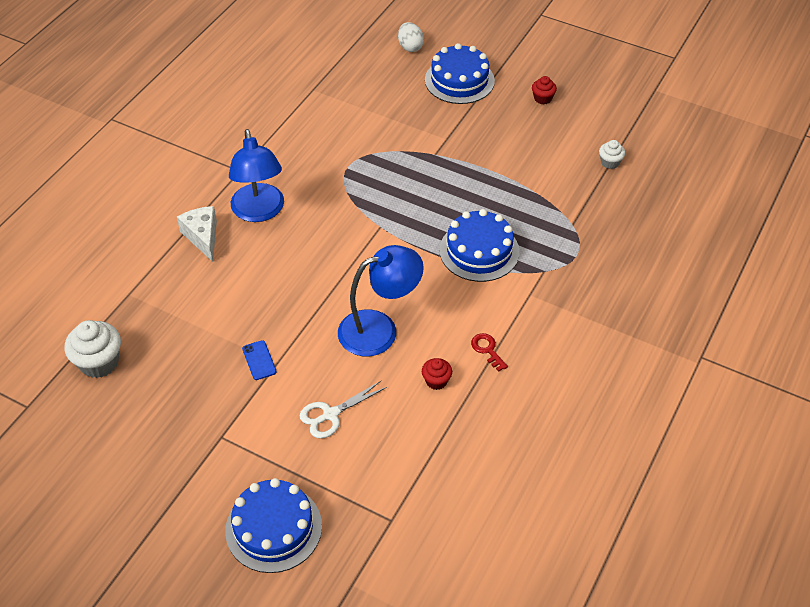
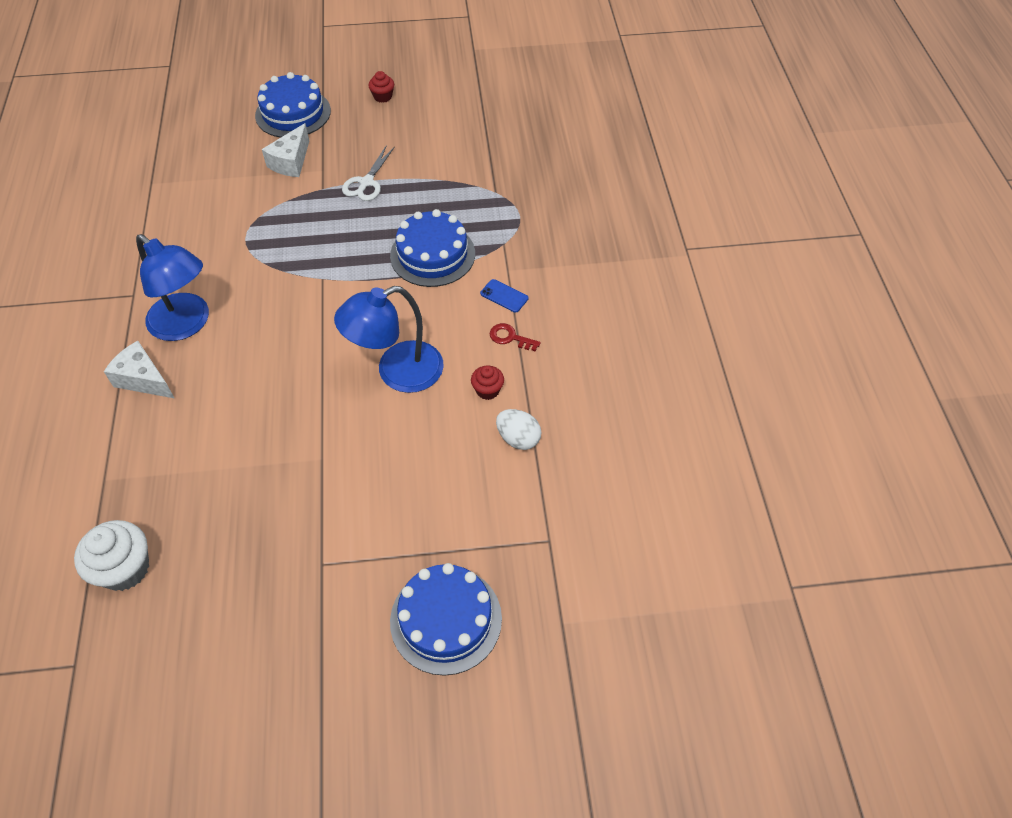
camera: 35 degrees left, 5 degrees up
blue phone [242,340,276,380] -> blue phone moved to [480,279,528,313]
white scissors [299,381,387,439] -> white scissors moved to [342,145,395,201]
blue lamp [338,245,424,356] -> blue lamp turned 150 degrees counterclockwise [334,286,444,393]
white egg [398,22,424,52] -> white egg moved to [496,409,541,450]
white cupcake [599,140,625,169] -> none
none -> white cheese [262,123,309,177]

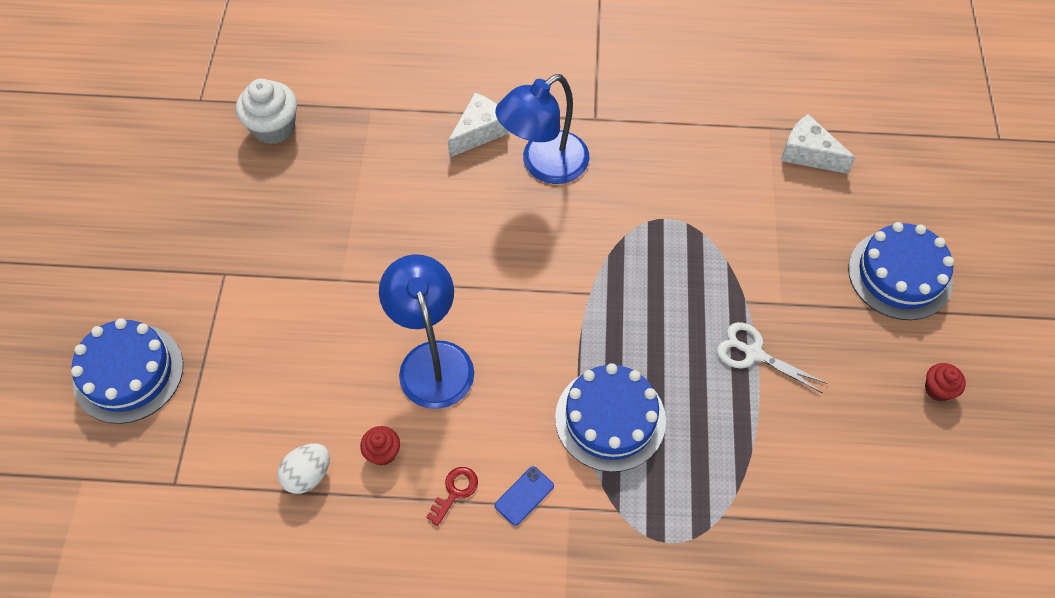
camera: 100 degrees right, 5 degrees up
white cheese [262,123,309,177] -> white cheese moved to [781,114,856,174]

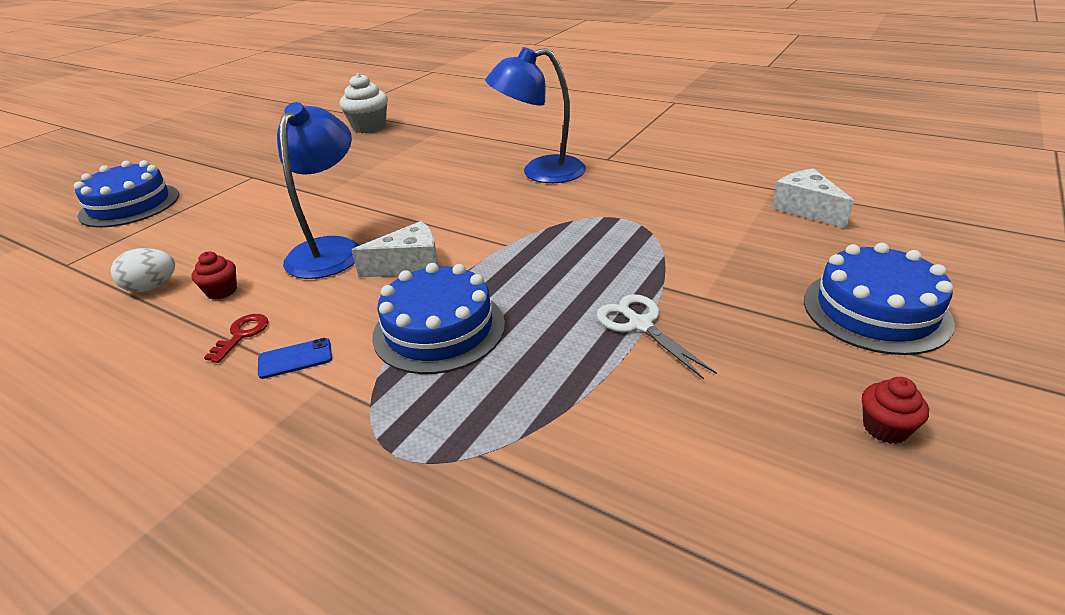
camera: 30 degrees right, 25 degrees down
red key [426,467,478,526] -> red key turned 45 degrees counterclockwise [204,314,268,363]
white cheese [448,93,509,158] -> white cheese moved to [352,221,439,278]

